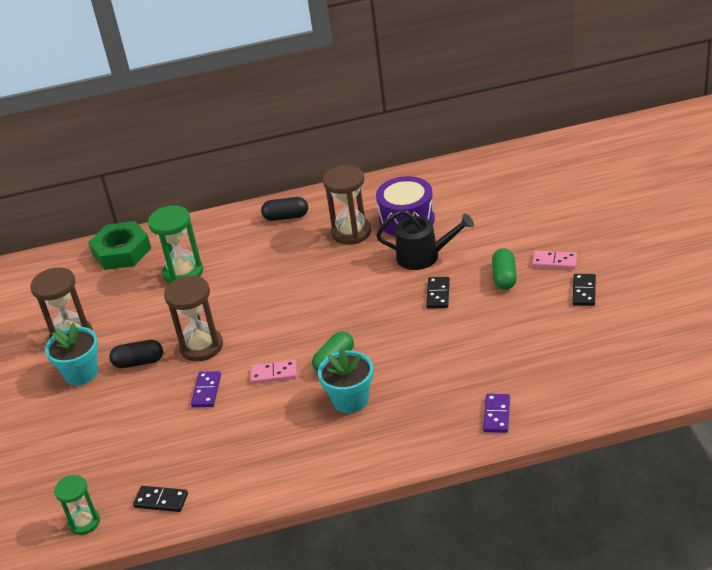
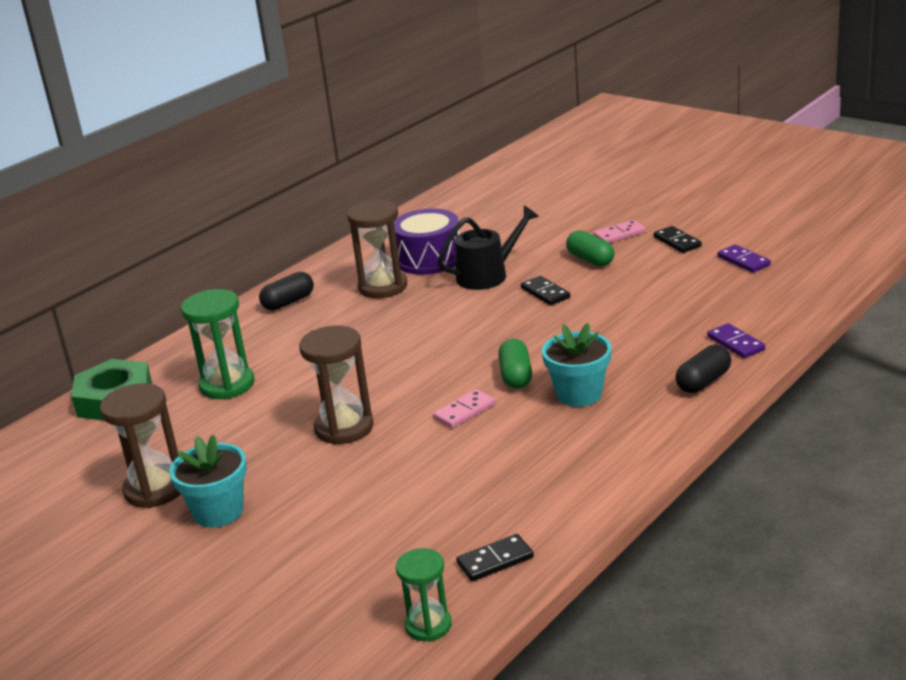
camera: 40 degrees left, 10 degrees down
black capsule [109,340,163,368] -> black capsule moved to [675,345,731,393]
purple domino [191,371,221,407] -> purple domino moved to [718,245,771,273]

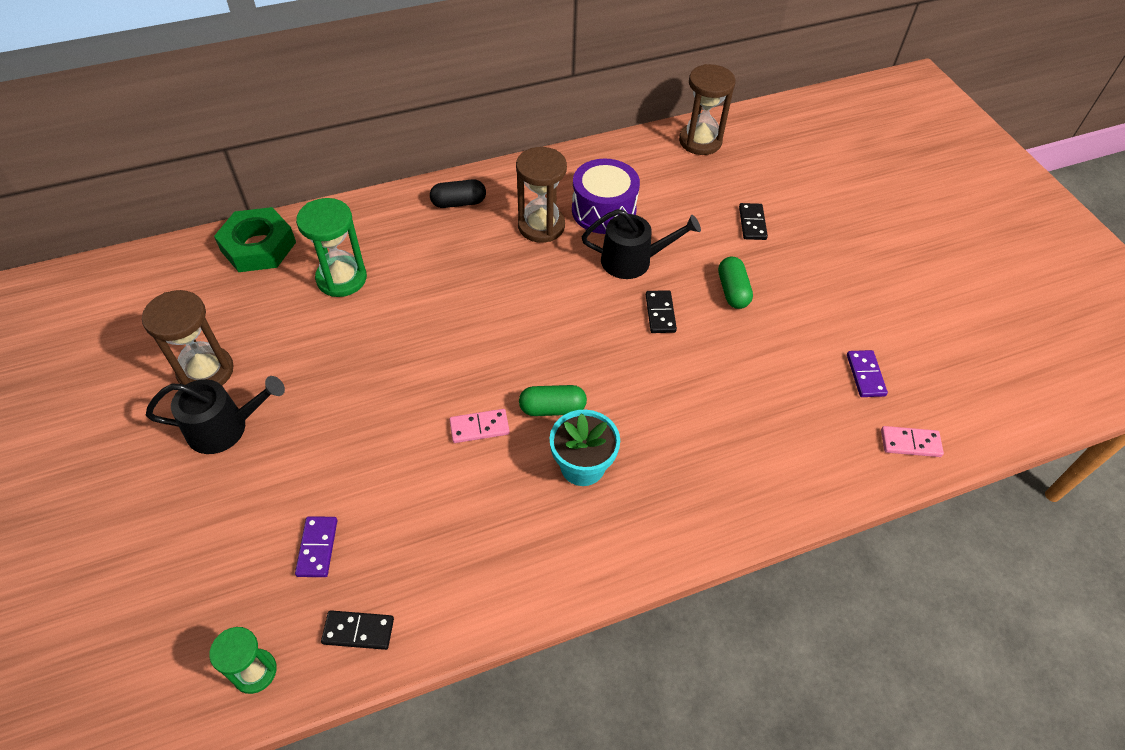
camera: 25 degrees right, 25 degrees up
turquoise flower pot [169,434,247,528] -> black watering can [146,376,285,454]
brown hourglass [299,326,374,445] -> brown hourglass moved to [679,64,736,155]
green capsule [498,339,532,389] -> green capsule turned 60 degrees clockwise [519,385,587,416]
pink domino [593,220,646,243] -> pink domino moved to [881,426,944,457]
black domino [654,226,702,253] -> black domino moved to [739,203,768,240]
black capsule [675,345,731,393] -> none
purple domino [707,323,765,358] -> purple domino moved to [295,516,337,577]

